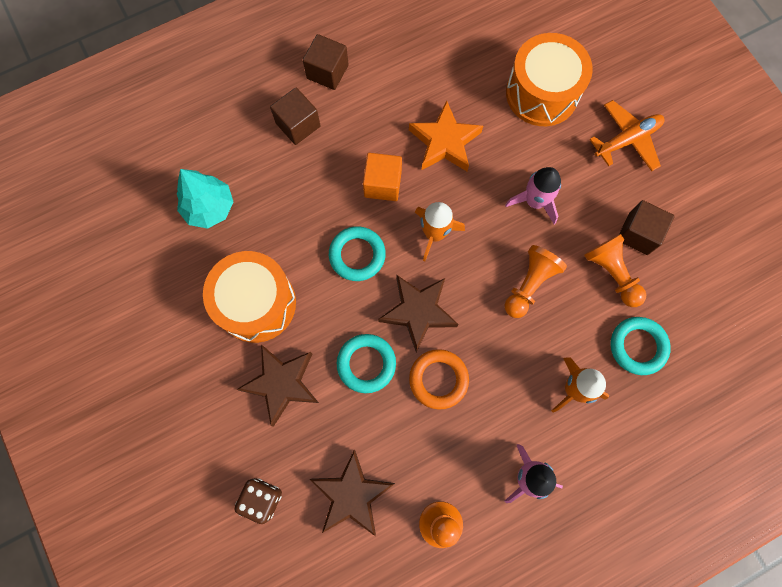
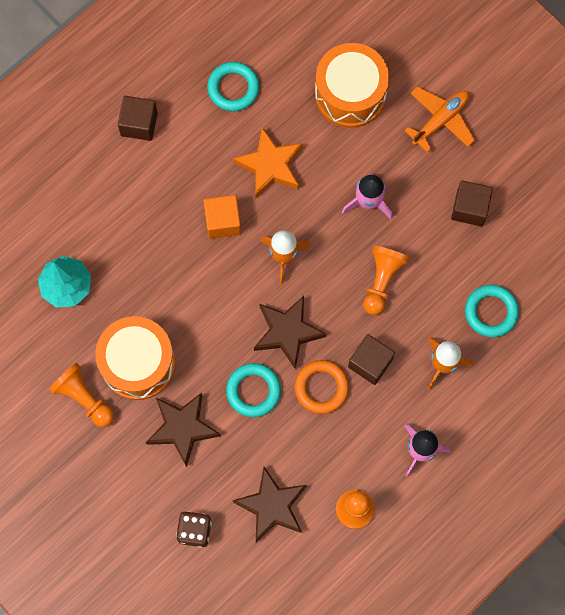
camera: 15 degrees left, 0 degrees up
brown cube [270,87,321,145] -> brown cube moved to [348,334,395,385]
turquoise ring [329,226,386,281] -> turquoise ring moved to [207,62,259,111]
orange pawn [584,234,646,307] -> orange pawn moved to [49,363,114,427]

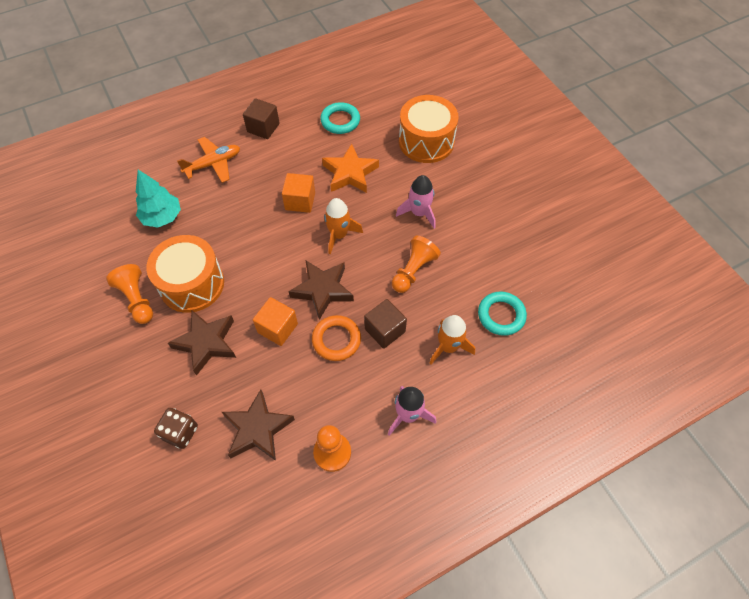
camera: 15 degrees right, 15 degrees down
turquoise ring [226,363,281,417] -> orange cube [253,297,298,346]
orange plane [404,86,475,153] -> orange plane moved to [177,137,240,183]
brown cube [451,180,493,227] -> none

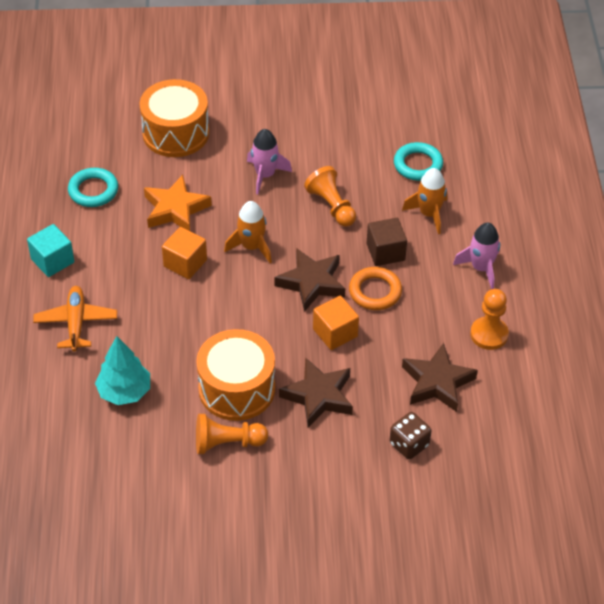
camera: 65 degrees left, 10 degrees down
brown cube [243,98,280,139] -> turquoise cube [27,224,74,277]

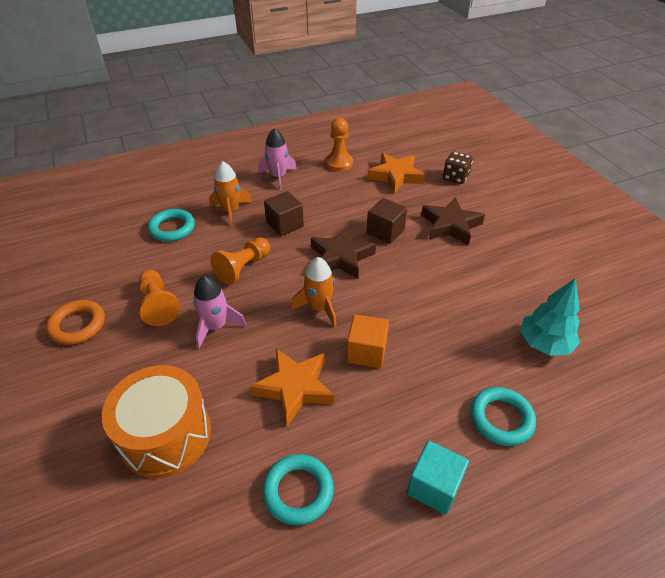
camera: 110 degrees left, 5 degrees down
orange plane [33,286,117,351] -> turquoise ring [470,387,536,446]
orange drum [196,329,275,421] -> none
orange pawn [196,414,268,454] -> orange pawn moved to [139,270,180,326]
orange cube [313,295,359,350] -> brown cube [367,198,407,244]
orange ring [349,267,402,310] -> orange ring moved to [46,300,105,345]
brown star [402,343,478,412] -> orange star [368,153,425,193]

